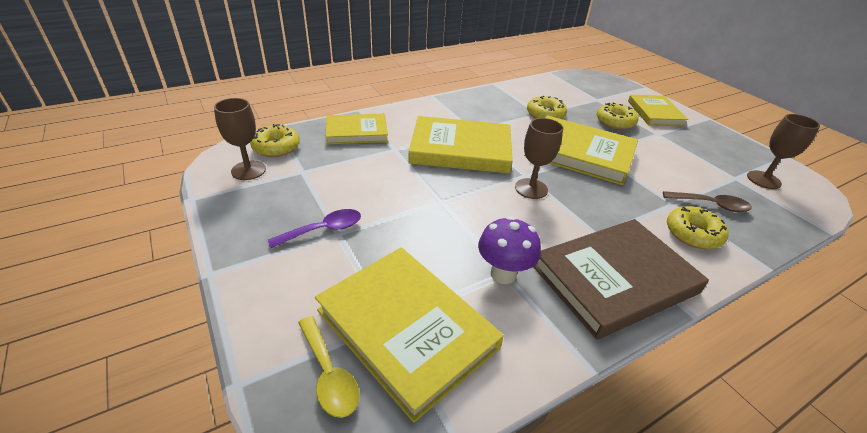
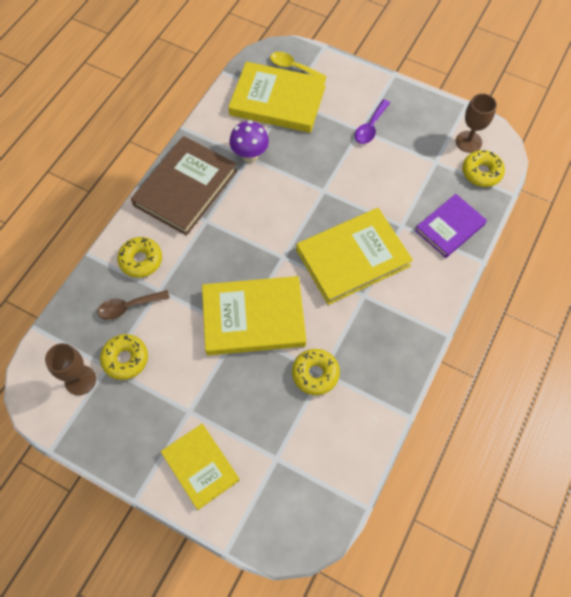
camera: 150 degrees right, 25 degrees up
yellow book [326,114,388,144] -> purple book [415,194,487,258]
brown goblet [515,118,563,199] -> none
yellow donut [597,103,639,130] -> yellow donut moved to [100,334,148,380]

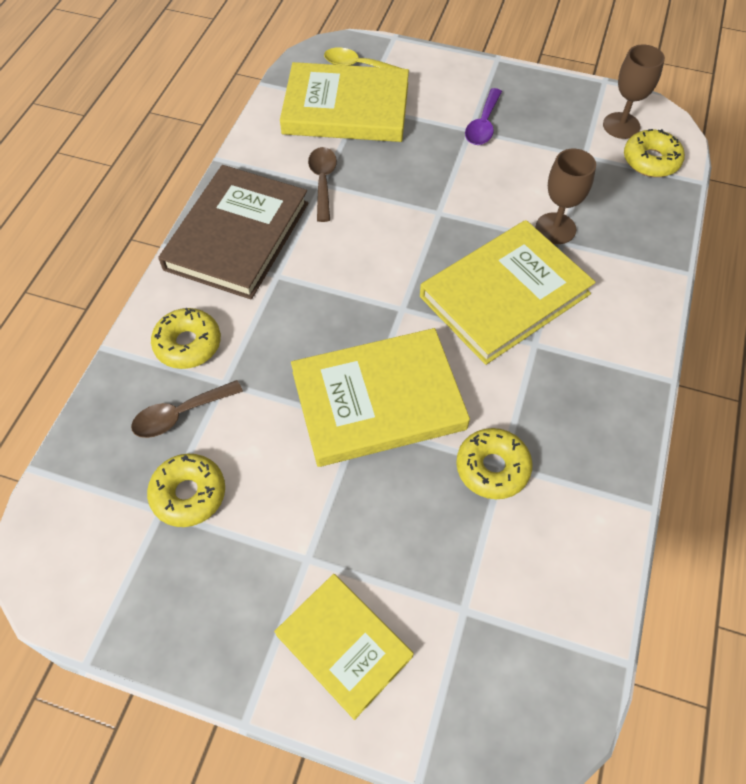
camera: 10 degrees left, 5 degrees down
brown goblet [45,343,96,395] -> brown goblet moved to [536,149,596,244]
purple mushroom [229,120,269,163] -> brown spoon [308,147,337,222]
purple book [415,194,487,258] -> none

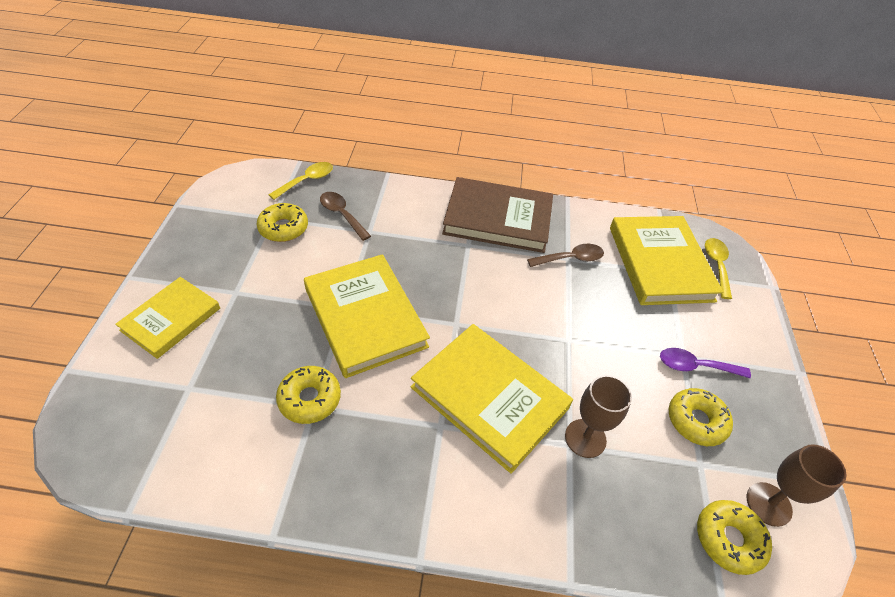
camera: 75 degrees right, 10 degrees down
yellow donut [151,308,221,369] -> yellow donut moved to [669,388,733,446]
none -> yellow spoon [268,162,333,200]

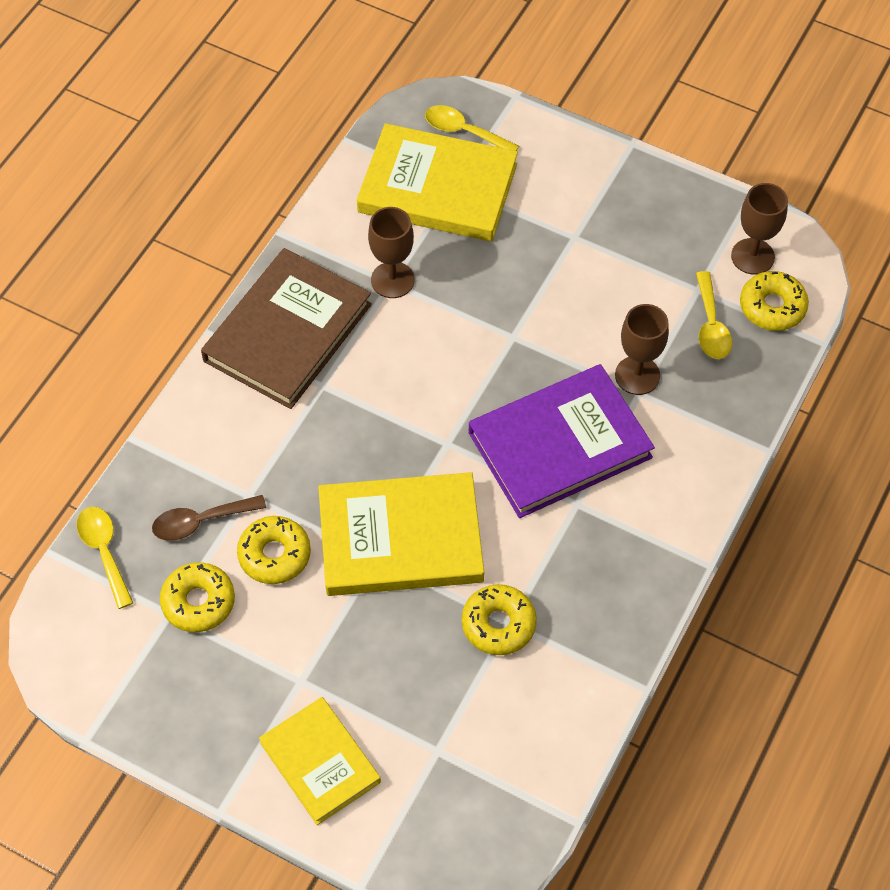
camera: 65 degrees left, 10 degrees up
yellow book [411,324,573,473] -> purple book [469,364,655,518]
brown spoon [527,244,604,267] -> brown goblet [368,207,415,298]
purple spoon [660,348,751,378] -> none
yellow donut [669,388,733,446] -> yellow donut moved to [237,516,311,584]
none -> yellow spoon [696,271,732,359]

